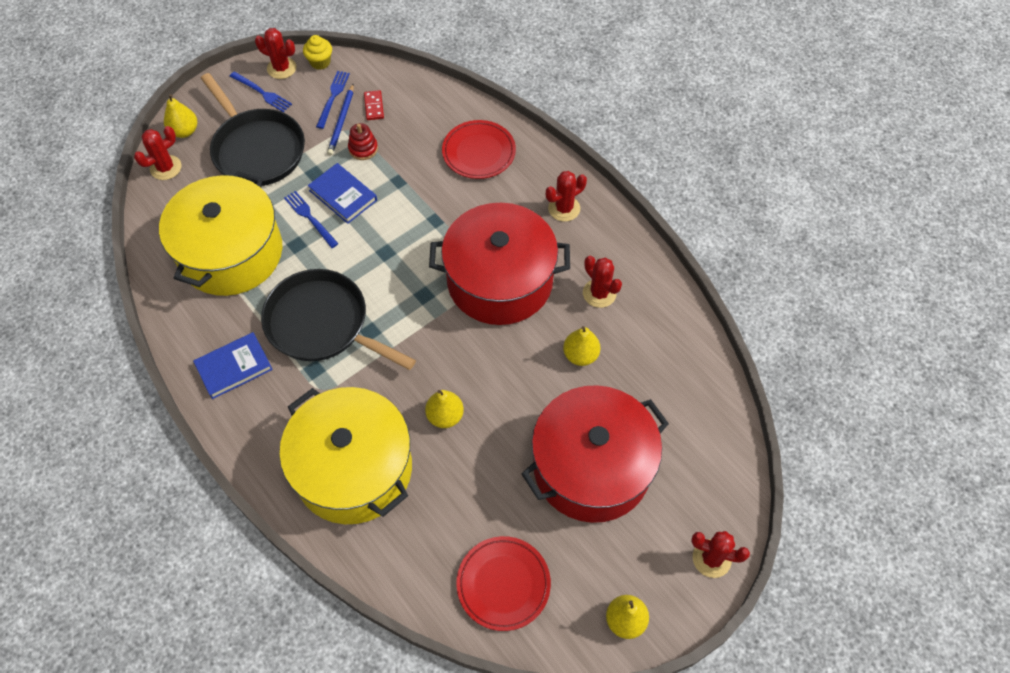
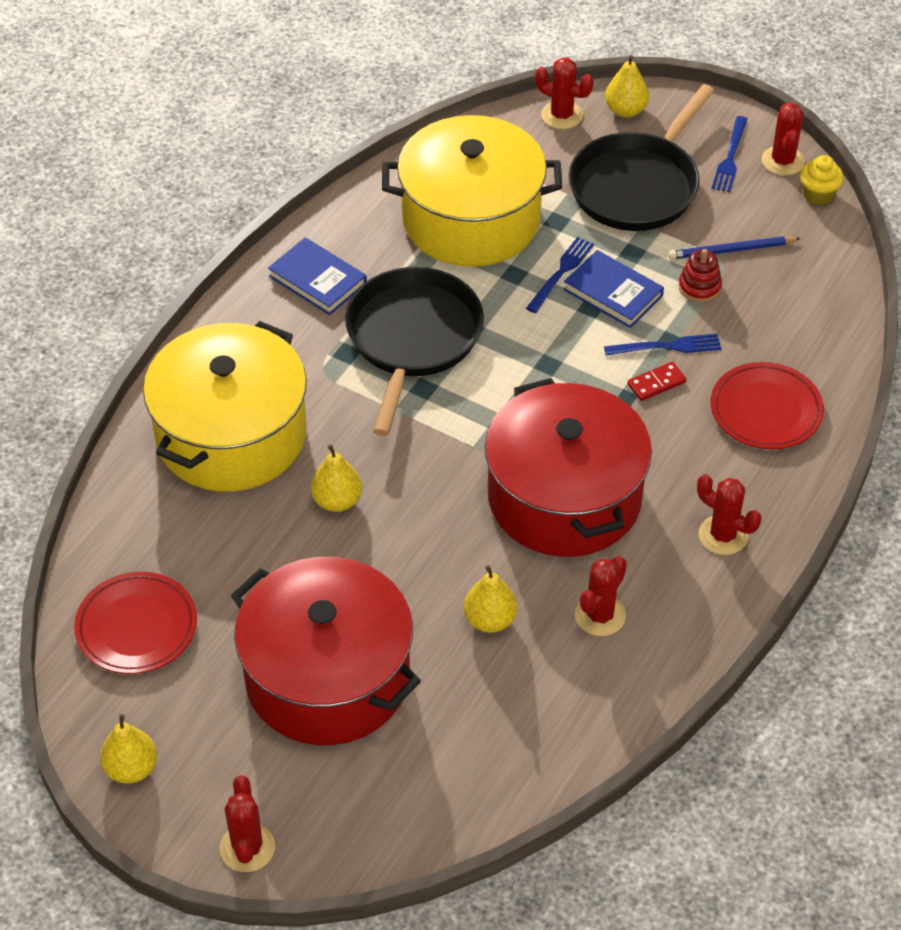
camera: 70 degrees right, 10 degrees down
blue book [308,163,377,224] -> blue book turned 75 degrees counterclockwise [563,250,664,328]
blue fork [316,71,350,129] -> blue fork moved to [604,334,722,356]
red domino [364,90,384,120] -> red domino moved to [627,362,686,401]

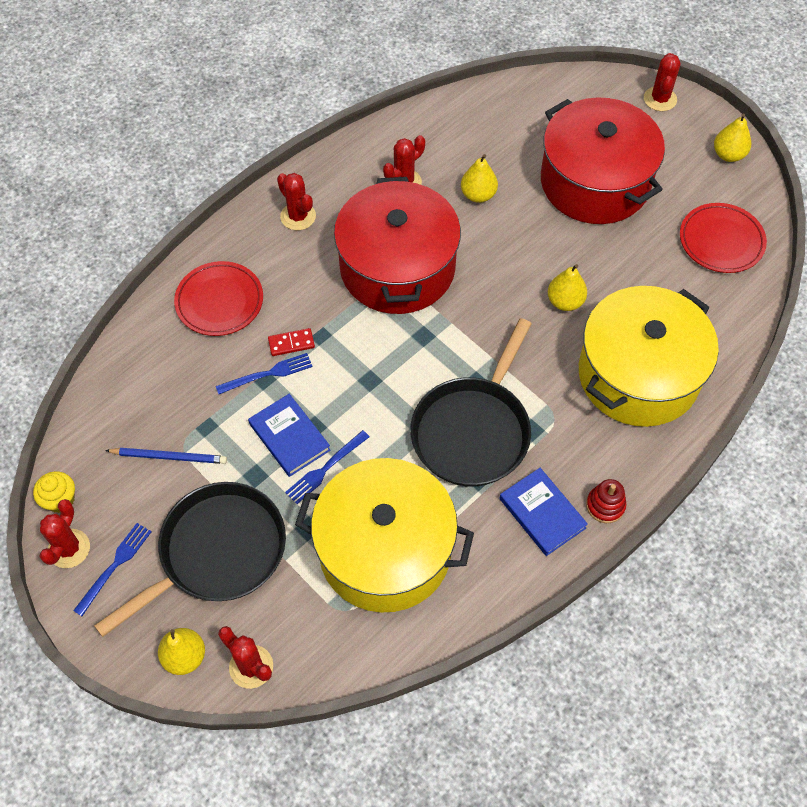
camera: 165 degrees left, 10 degrees up
blue fork [604,334,722,356] -> blue fork turned 150 degrees clockwise [216,353,313,394]
red stacking toy [678,249,722,303] -> red stacking toy moved to [586,479,626,523]

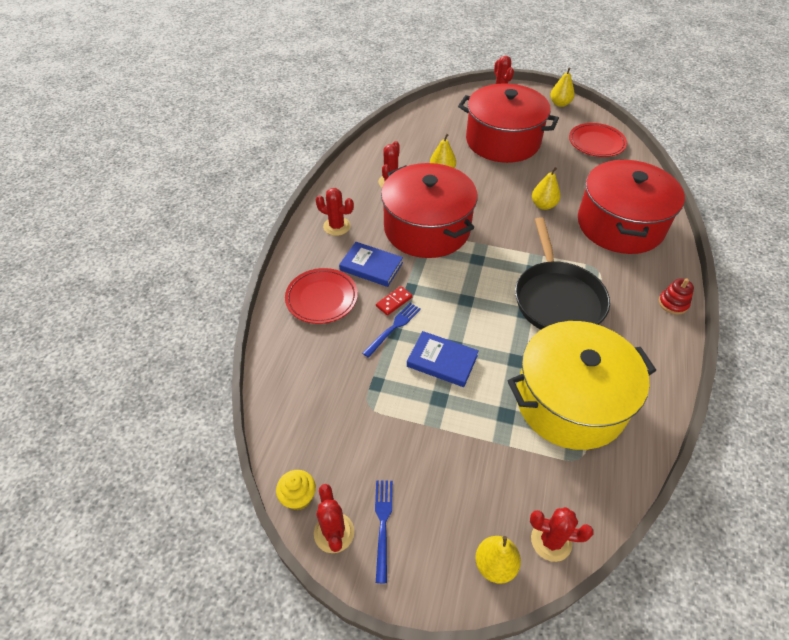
camera: 30 degrees left, 10 degrees down
black pan [94,482,286,637] -> none
blue pencil [105,448,227,464] -> none
blue fork [285,430,369,504] -> none
blue book [499,468,588,556] -> blue book moved to [339,242,403,287]
yellow pot [579,286,719,427] -> red pot [578,159,685,254]

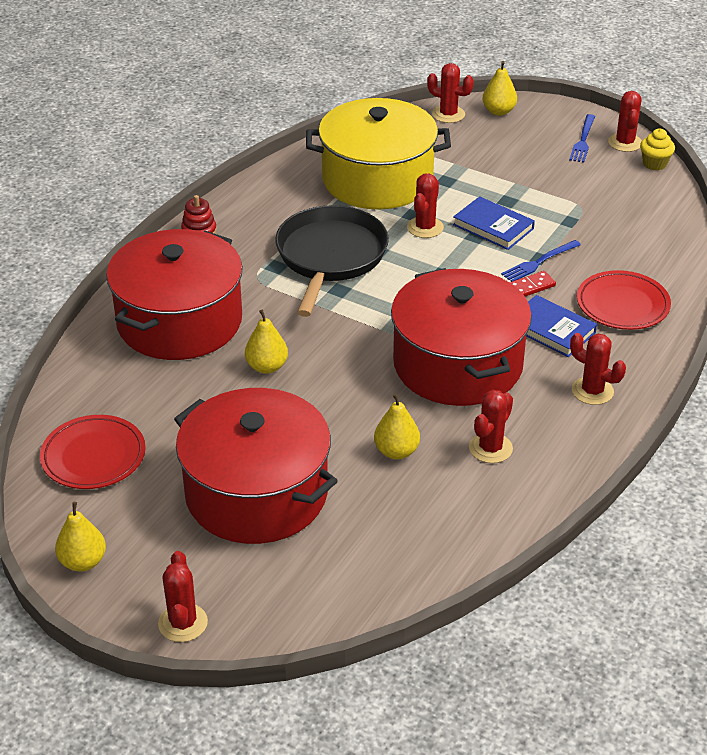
camera: 165 degrees left, 10 degrees down
none -> red cactus [407,174,444,238]

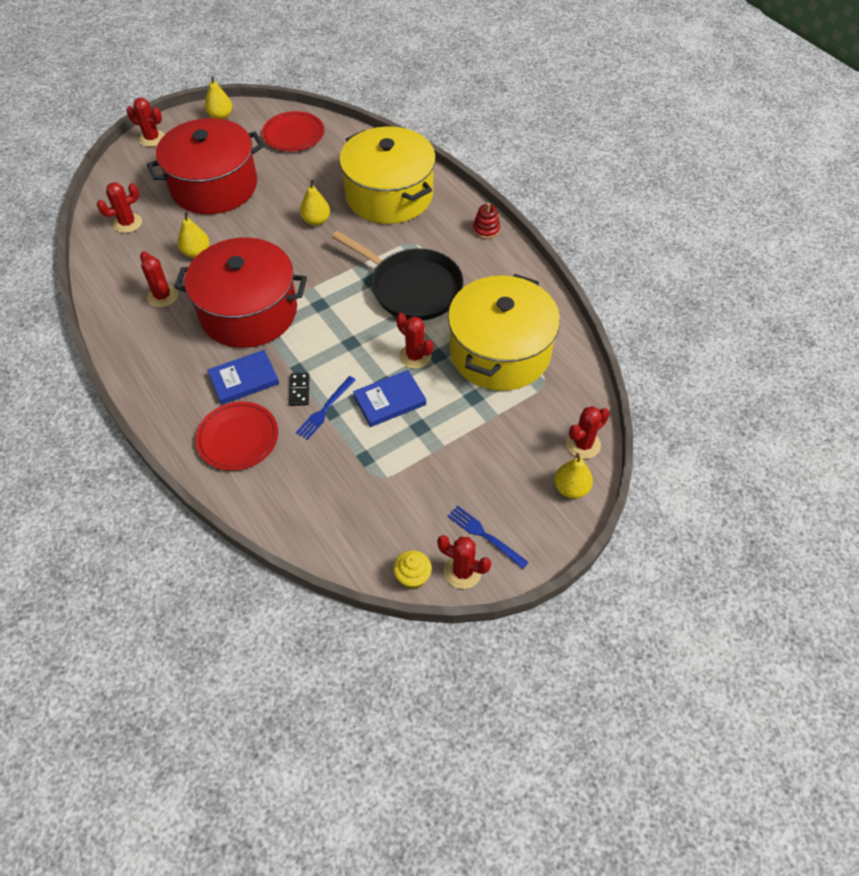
camera: 115 degrees right, 15 degrees up
red pot [106,229,243,360] -> yellow pot [339,126,436,224]
blue fork [501,240,581,282] -> blue fork turned 135 degrees counterclockwise [296,376,356,440]
red domino [510,271,556,296] -> black domino [289,373,310,406]
red cactus [570,333,626,405] -> red cactus moved to [97,182,142,233]

